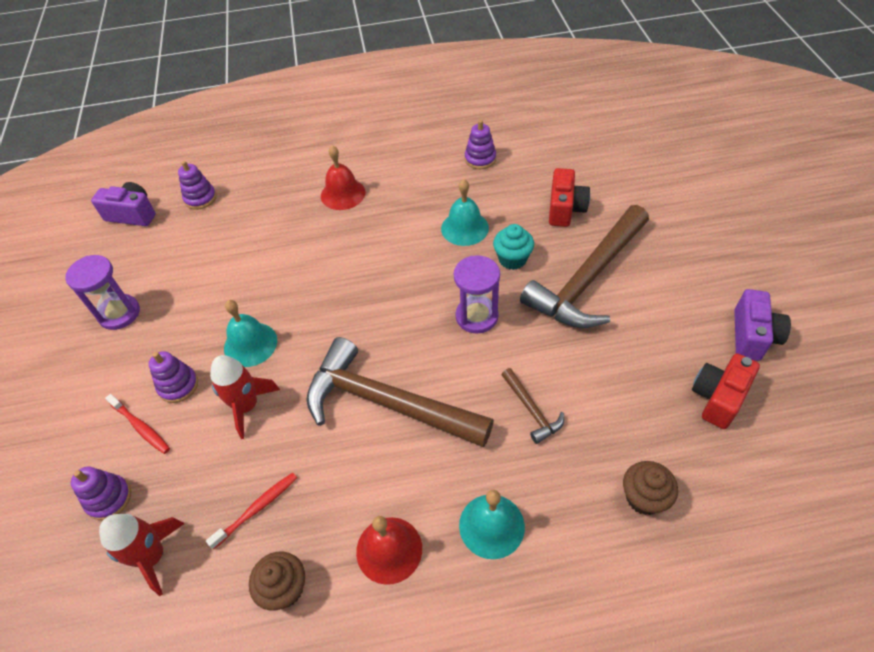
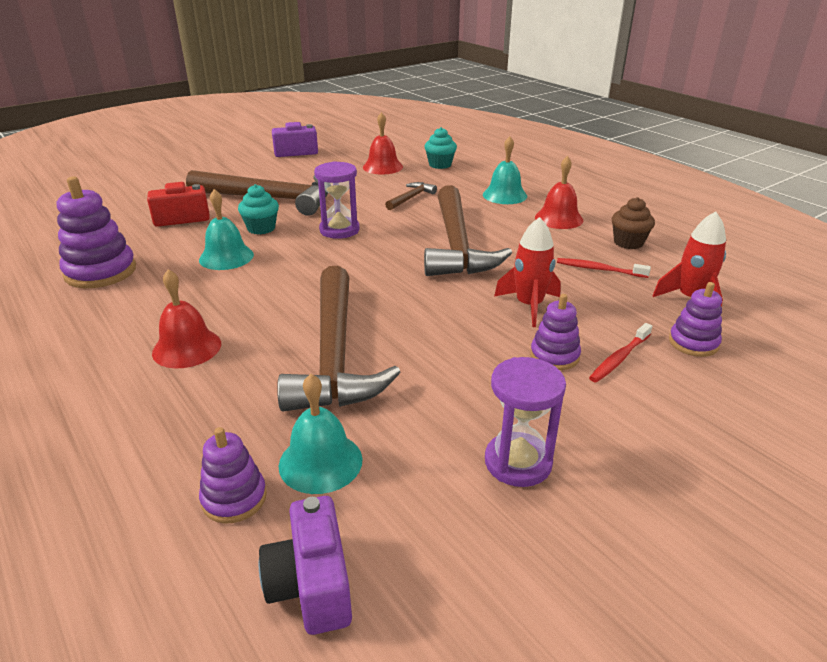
camera: 120 degrees left, 20 degrees down
red toothbrush [105,394,170,454] -> red toothbrush turned 150 degrees counterclockwise [589,323,652,383]
turquoise bell [224,300,277,367] -> turquoise bell moved to [279,374,363,494]
purple stacking toy [465,120,496,169] -> purple stacking toy [57,176,136,288], size x1.69
brown cupcake [623,461,678,515] -> turquoise cupcake [424,127,457,169]
red camera [692,353,760,429] -> none
none -> brown hammer [277,266,401,412]
none -> red bell [363,112,403,175]

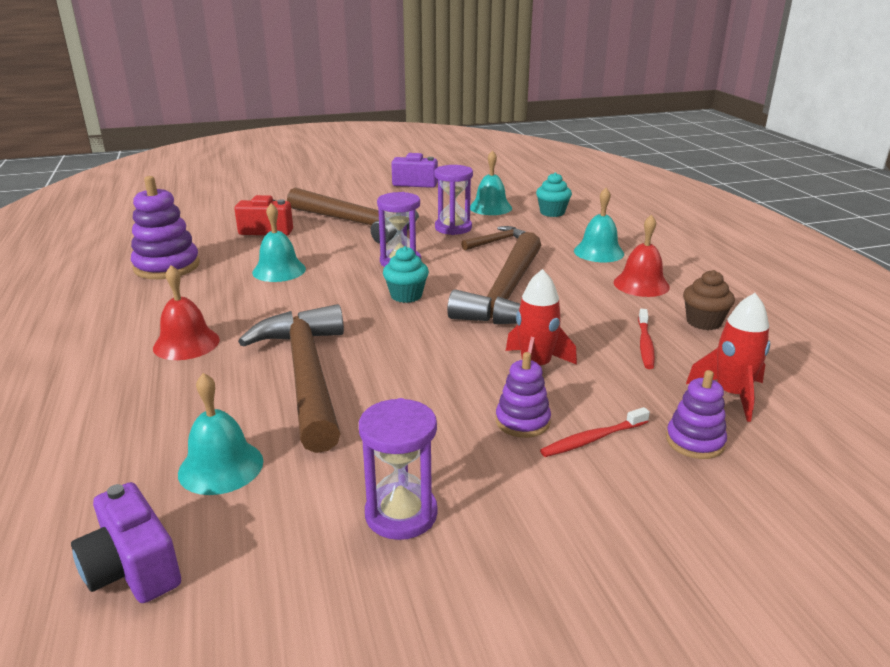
camera: 20 degrees right, 5 degrees down
purple stacking toy [199,427,267,524] -> none
turquoise cupcake [238,184,279,235] -> turquoise cupcake moved to [383,246,429,303]
purple camera [259,496,352,635] -> purple camera turned 45 degrees counterclockwise [71,482,181,603]
brown hammer [277,266,401,412] -> brown hammer turned 150 degrees clockwise [238,304,344,453]
red bell [363,112,403,175] -> turquoise bell [470,150,512,215]
red toothbrush [557,258,651,278] -> red toothbrush turned 120 degrees counterclockwise [638,309,655,369]
none -> purple hourglass [435,165,473,235]

